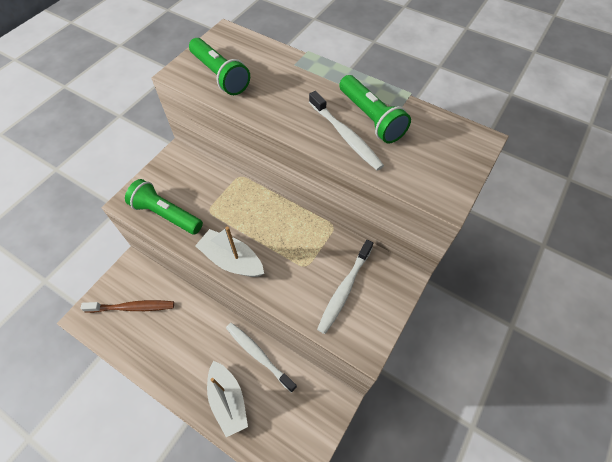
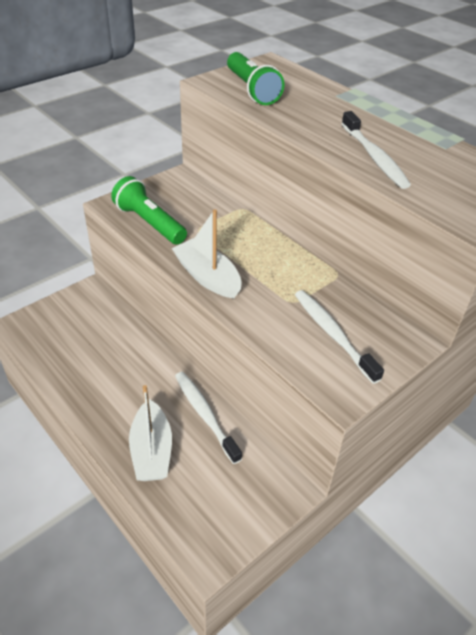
camera: 15 degrees right, 15 degrees down
brown toothbrush [80,300,174,313] -> none
white toothbrush [317,240,373,334] -> white toothbrush turned 105 degrees clockwise [295,290,384,384]
green flashlight [339,75,411,144] -> none

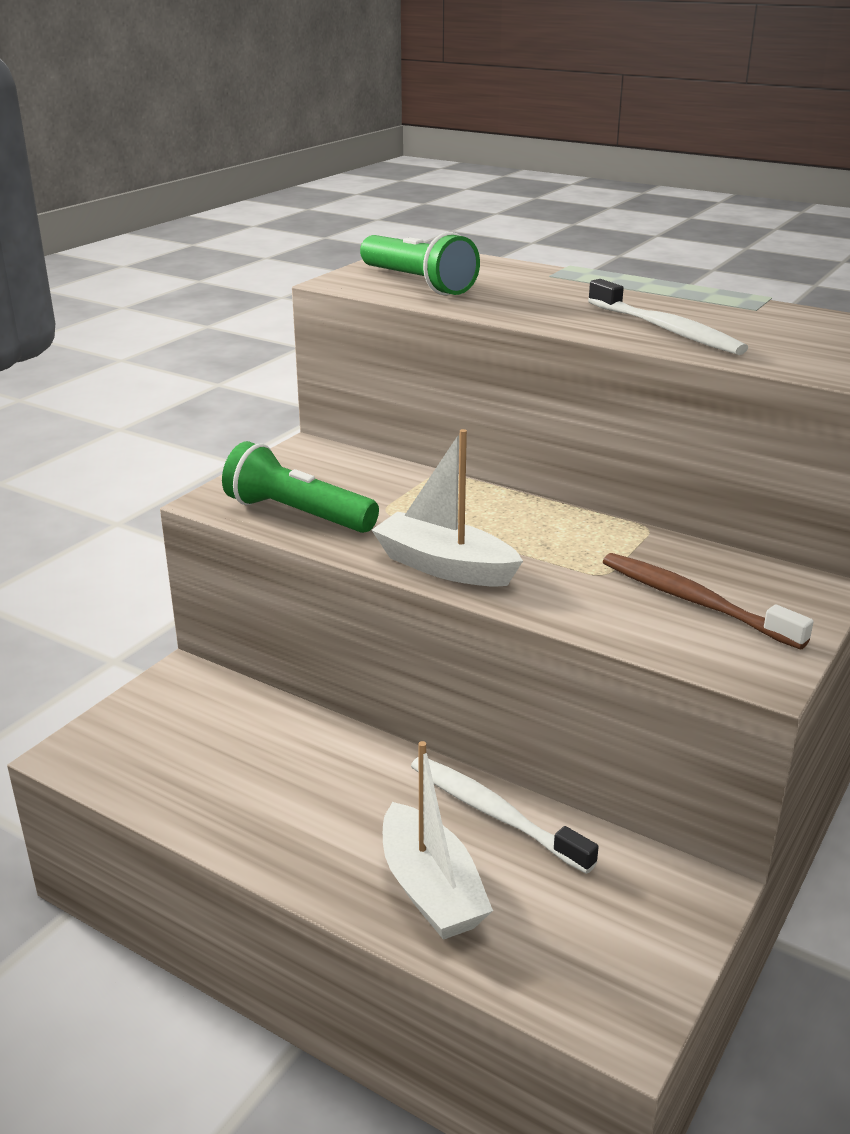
camera: 15 degrees left, 15 degrees down
white toothbrush [295,290,384,384] -> brown toothbrush [603,553,814,649]

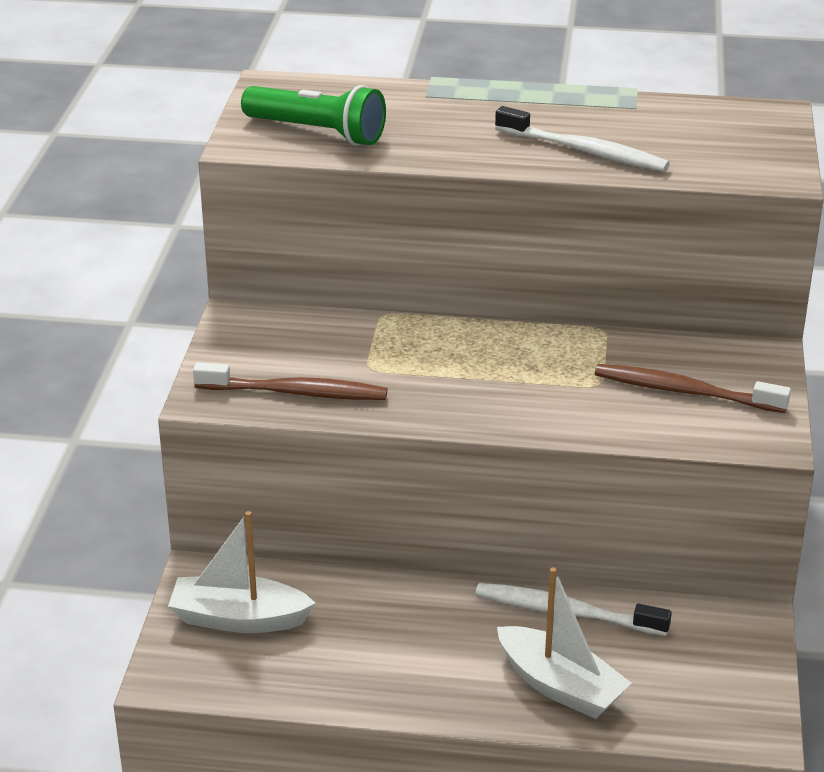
camera: 25 degrees left, 5 degrees up
green flashlight [222,441,379,533] -> brown toothbrush [193,362,387,400]
white boat [372,429,523,587] -> white boat moved to [168,511,316,633]

